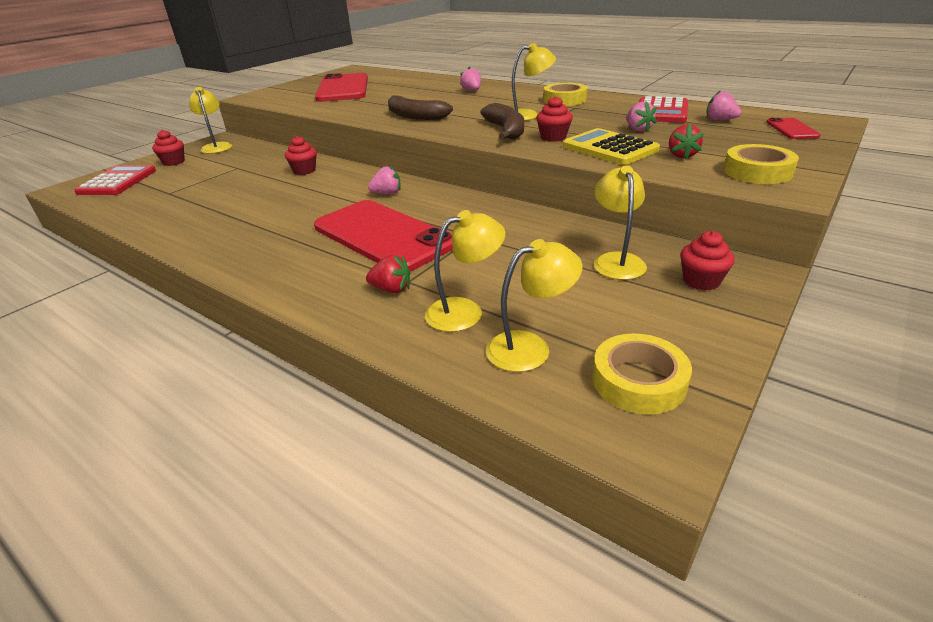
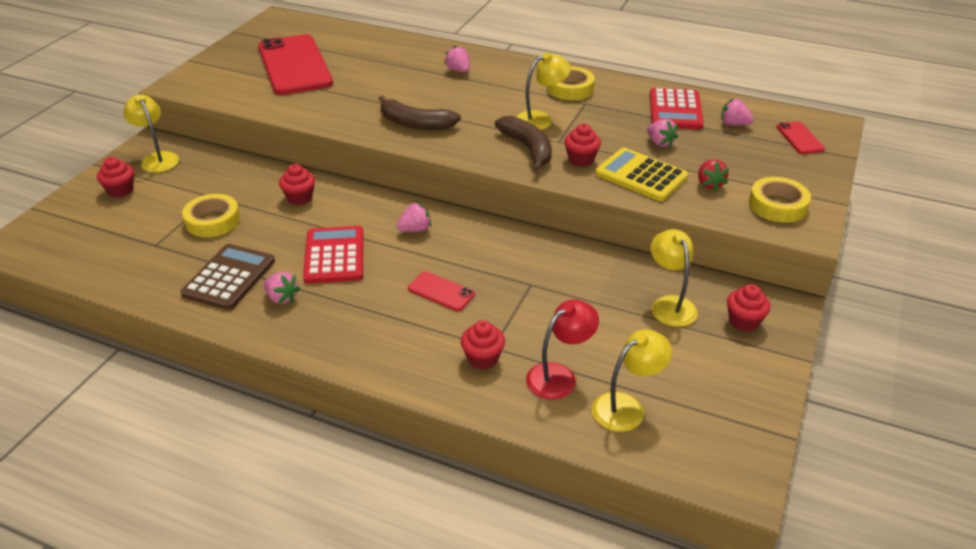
camera: 15 degrees left, 5 degrees up
red calculator [74,165,156,195] -> red calculator moved to [303,226,364,284]
red phone [314,200,453,272] -> red phone [408,271,475,311], size x0.43
red strawberry [366,255,410,293] -> red cupcake [461,320,505,370]
yellow lamp [425,210,505,332] -> red lamp [526,299,599,399]
yellow tape [592,333,692,415] -> yellow tape moved to [182,194,240,237]
none -> brown calculator [180,244,275,310]
none -> pink strawberry [264,272,300,304]

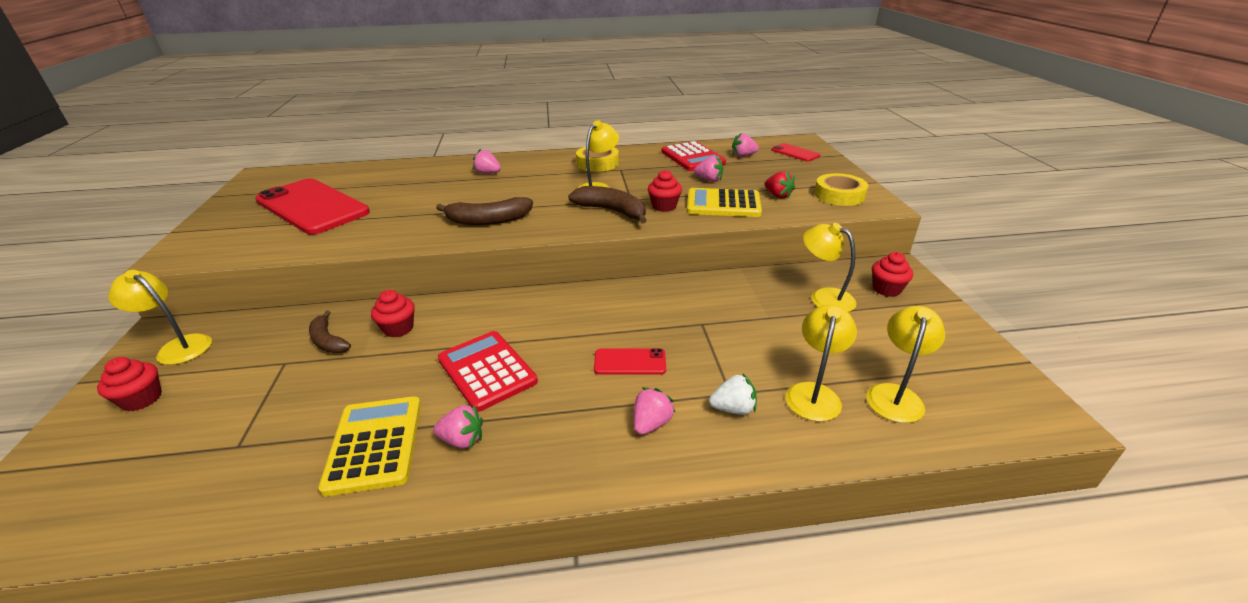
camera: 30 degrees left, 5 degrees down
brown calculator [180,244,275,310] -> yellow calculator [318,396,421,496]
yellow tape [182,194,240,237] -> none
pink strawberry [396,202,431,232] -> pink strawberry moved to [634,387,676,435]
red cupcake [461,320,505,370] -> white strawberry [709,374,757,415]
red lamp [526,299,599,399] -> yellow lamp [786,305,857,422]
none -> brown banana [309,311,351,353]

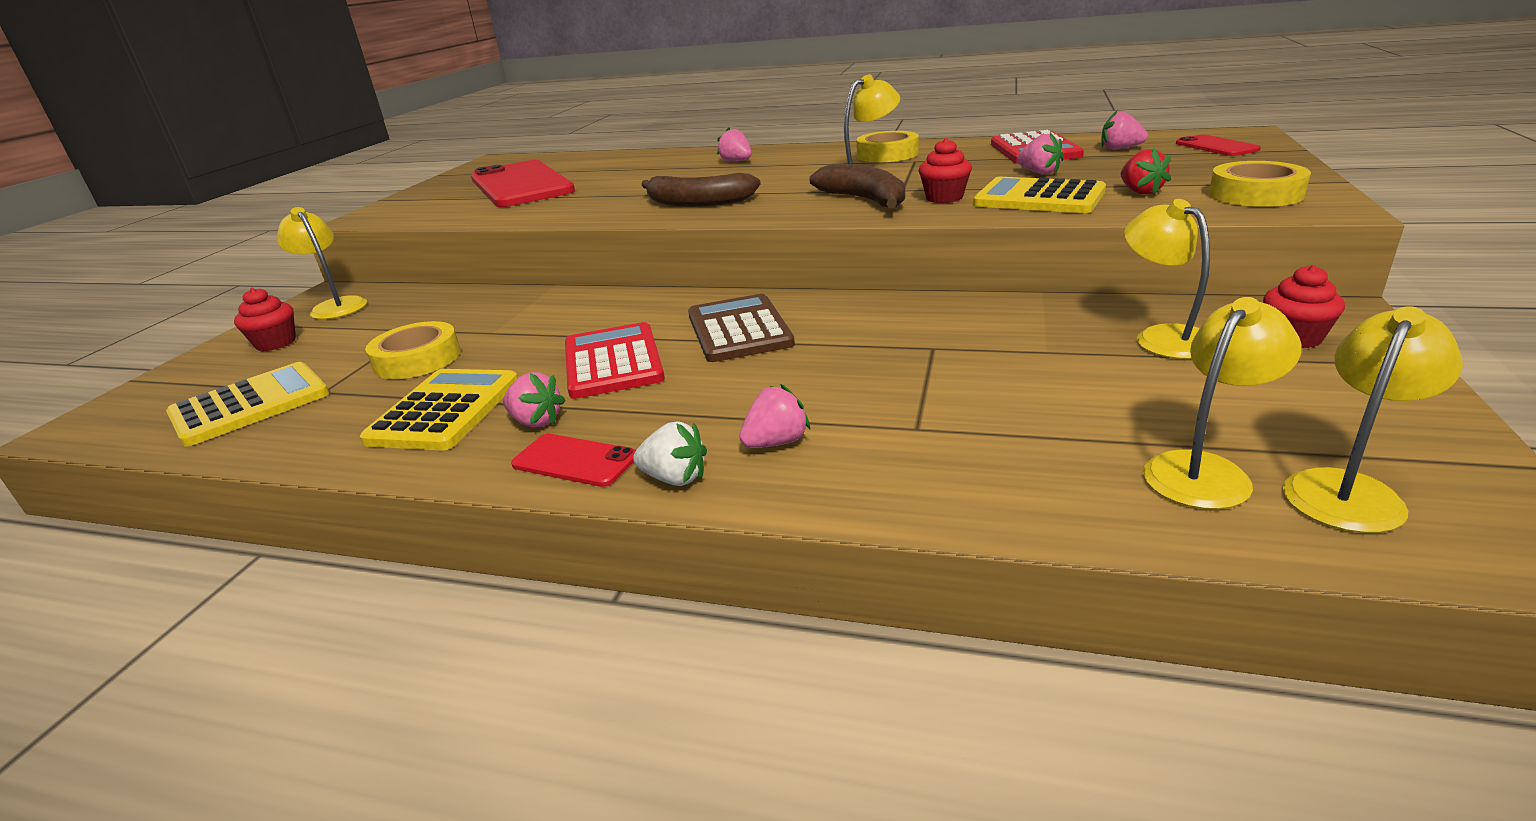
camera: 25 degrees right, 5 degrees down
brown banana [309,311,351,353] -> none
red cupcake [371,290,415,338] -> none
red phone [594,348,666,375] -> red phone moved to [511,434,636,487]
white strawberry [709,374,757,415] -> white strawberry moved to [633,421,707,486]
yellow lamp [786,305,857,422] -> yellow lamp moved to [1283,306,1463,533]
none -> yellow calculator [166,362,329,447]
none -> yellow tape [365,321,461,379]
none -> brown calculator [688,294,795,362]

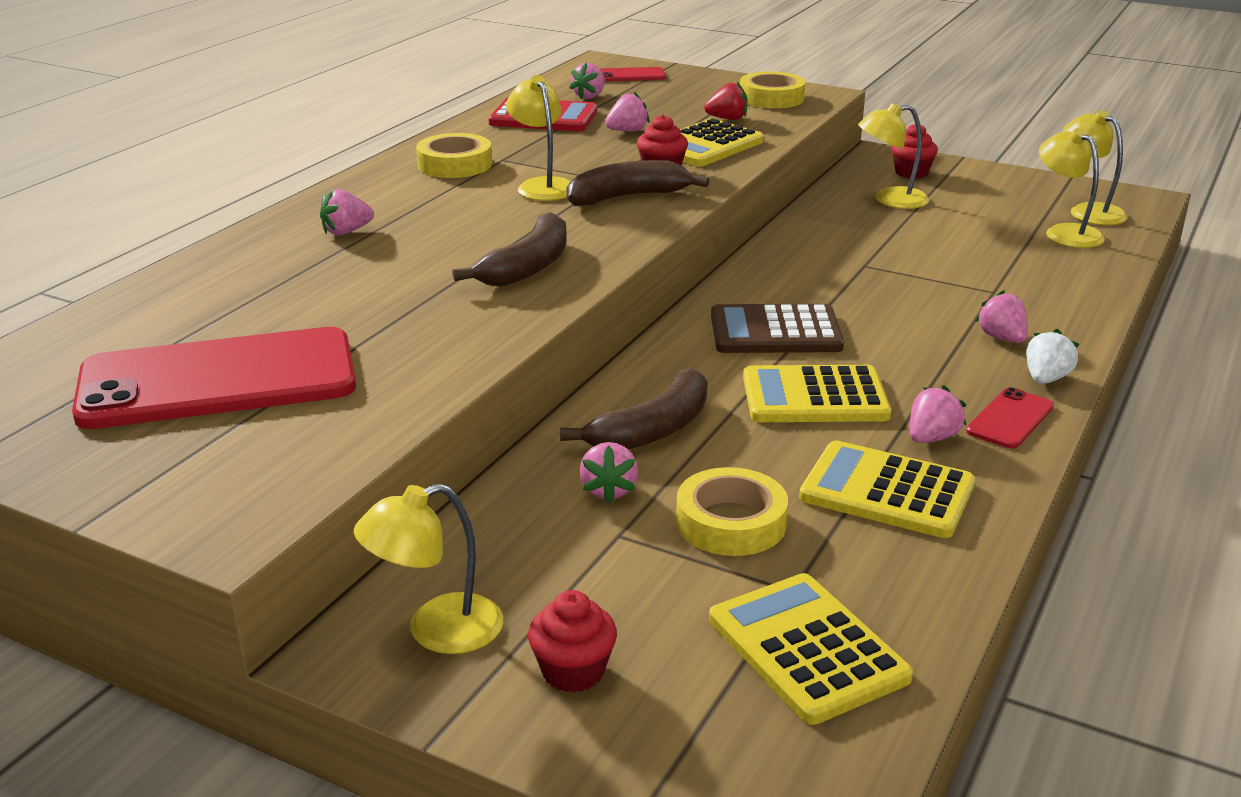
camera: 80 degrees left, 0 degrees up
red calculator [565,322,665,399] -> yellow calculator [743,365,891,422]
none -> brown banana [560,368,708,450]
none -> pink strawberry [580,442,638,503]

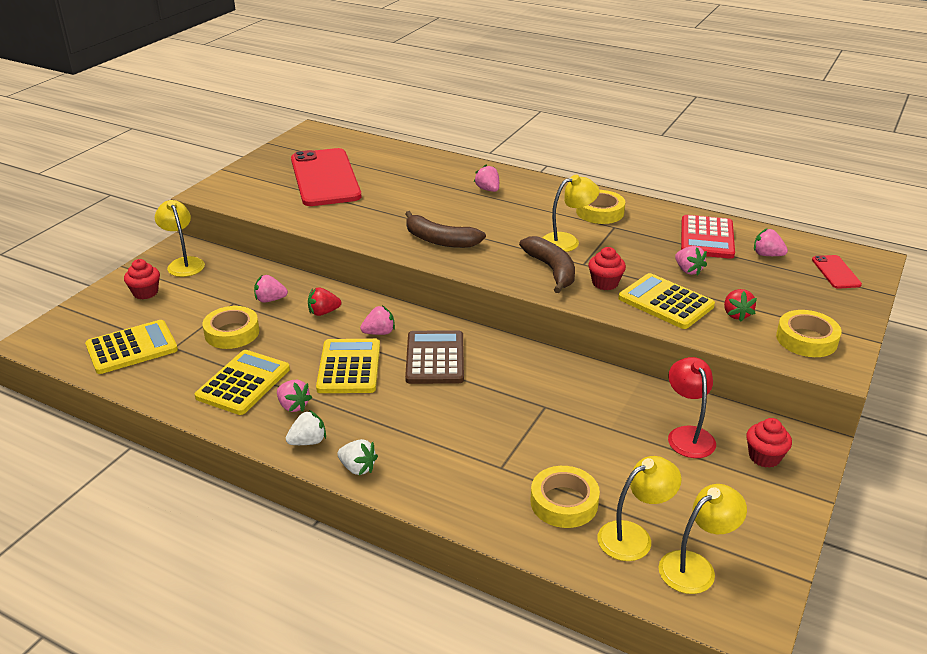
camera: 90 degrees right, 5 degrees up
brown banana [560,368,708,450] -> red strawberry [308,287,341,316]
yellow lamp [858,103,929,209] -> red lamp [668,357,716,458]
red phone [966,387,1054,449] -> white strawberry [286,410,326,445]
pink strawberry [975,290,1028,343] -> pink strawberry moved to [360,306,395,335]
none -> yellow tape [531,466,600,528]

